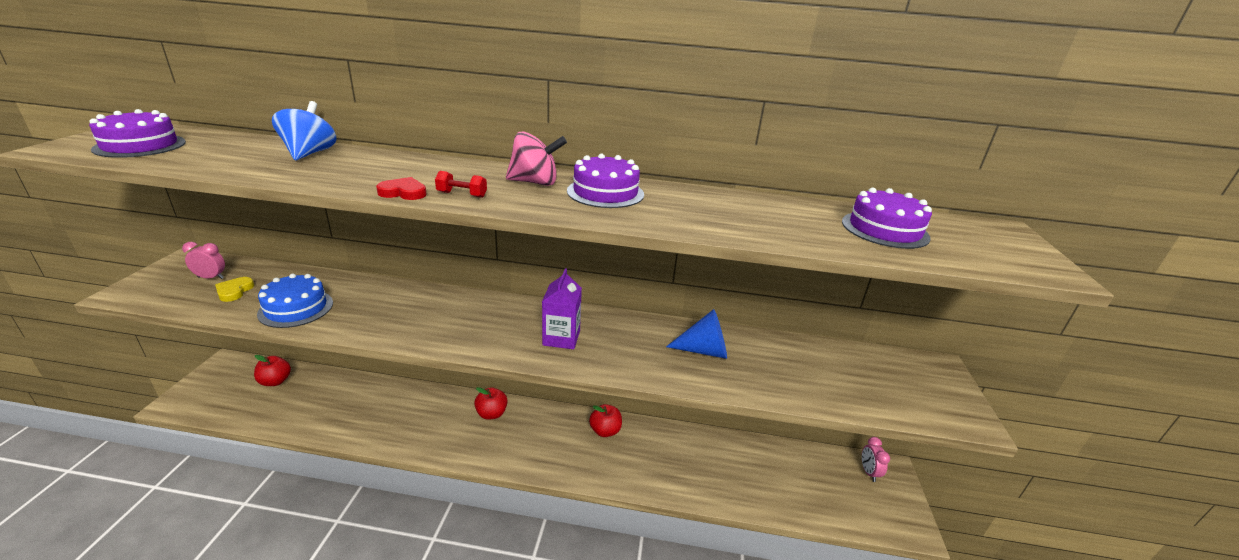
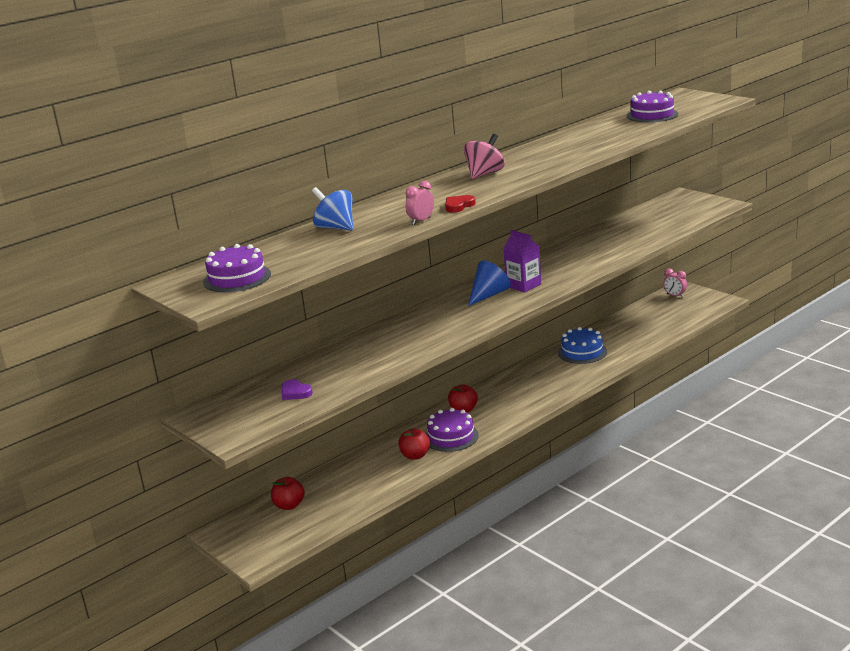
camera: 45 degrees left, 5 degrees down
pink clock [182,242,225,279] -> pink clock moved to [405,181,434,225]
yellow heart [215,277,254,302] -> purple heart [282,379,313,400]
blue cake [257,273,333,328] -> blue cake moved to [558,327,607,364]
red dumbbell [435,171,487,198] -> none
purple cake [567,154,644,208] -> purple cake moved to [426,408,479,452]
red apple [589,404,622,437] -> red apple moved to [398,428,430,460]
blue cone [666,309,727,359] -> blue cone moved to [468,261,511,306]

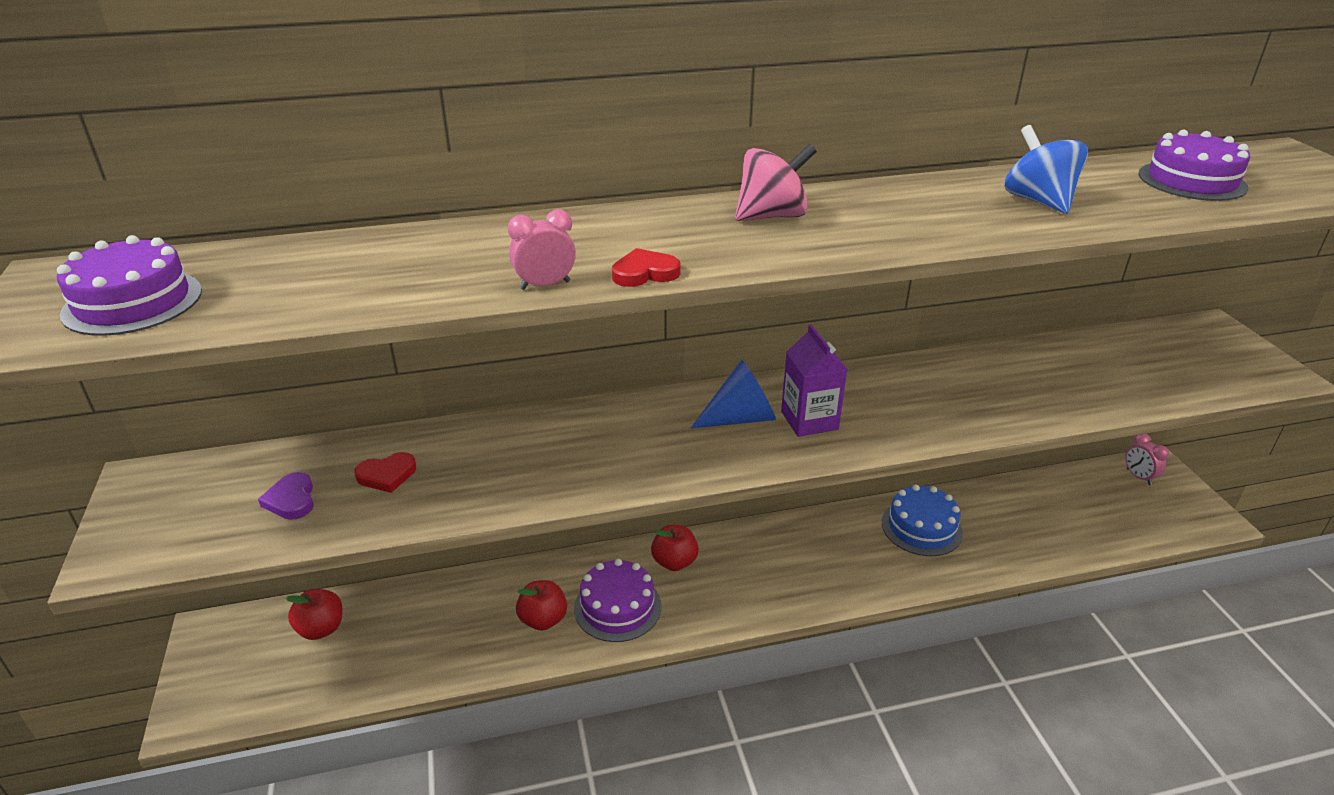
camera: 25 degrees right, 10 degrees up
blue spinning top [312,187,353,231] -> blue spinning top moved to [1005,125,1088,214]
none -> red heart [354,452,416,493]

